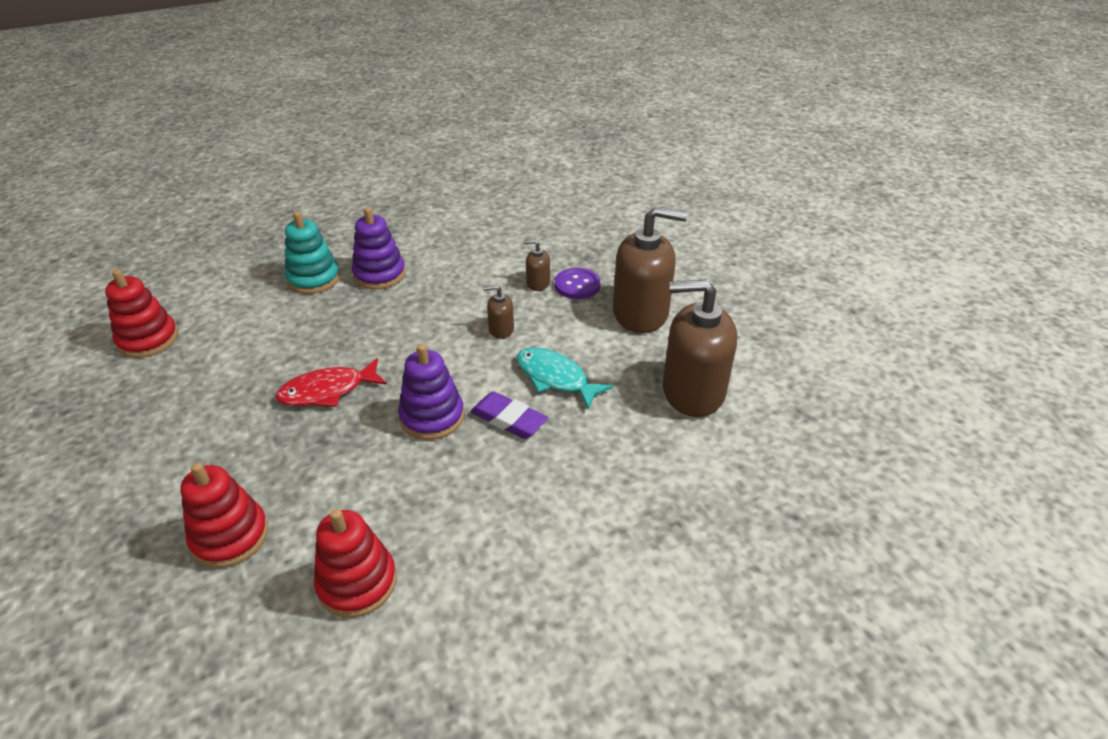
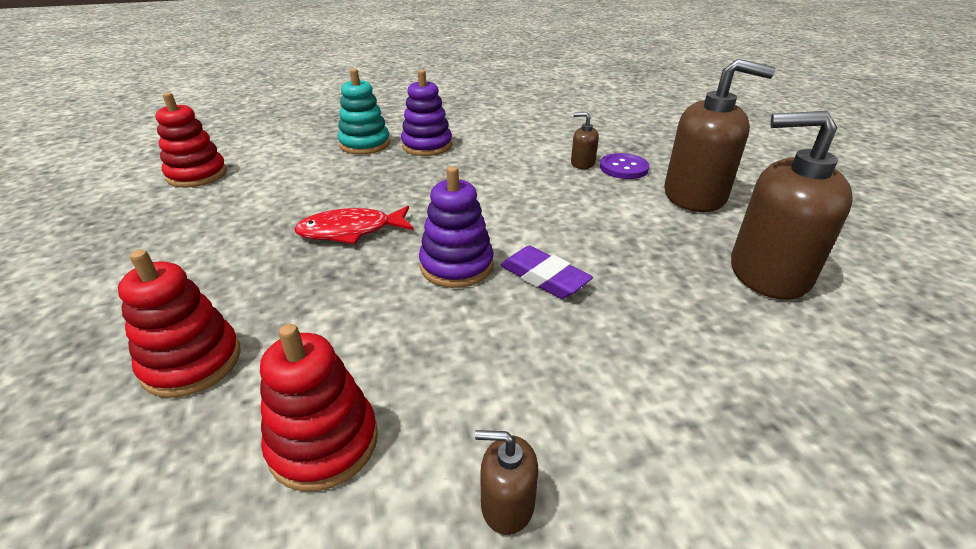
camera: 10 degrees right, 5 degrees down
brown soap dispenser [483,285,514,339] -> brown soap dispenser moved to [475,430,538,535]
turquoise fish [517,347,613,409] -> none

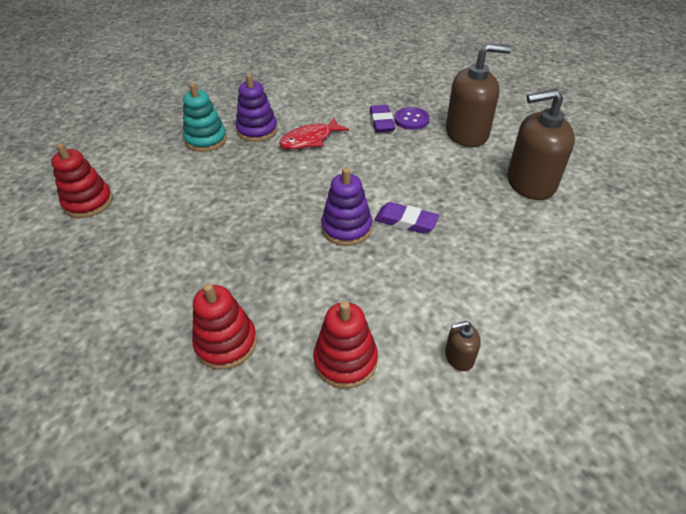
camera: 20 degrees left, 10 degrees up
red fish [294,206,414,244] -> red fish moved to [279,118,349,149]
brown soap dispenser [571,112,599,169] -> purple eraser [370,105,395,132]

